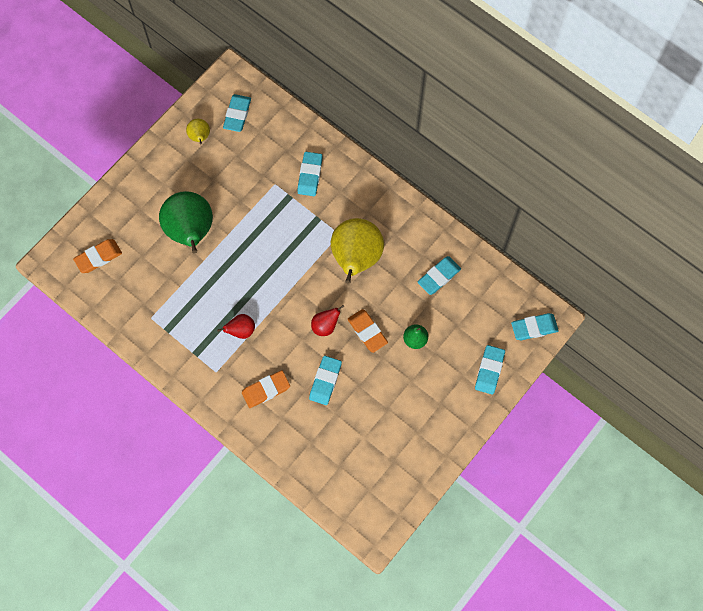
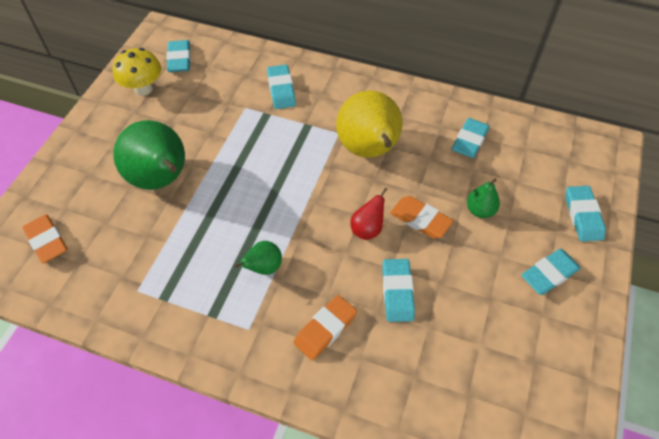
camera: 20 degrees left, 15 degrees down
orange eraser [73,239,122,273] -> orange eraser turned 75 degrees counterclockwise [22,214,68,263]
yellow pear [186,119,210,144] -> yellow mushroom [113,48,161,96]
red pear [217,314,255,339] -> green pear [234,241,282,275]
turquoise eraser [511,313,559,340] -> turquoise eraser moved to [521,249,581,295]

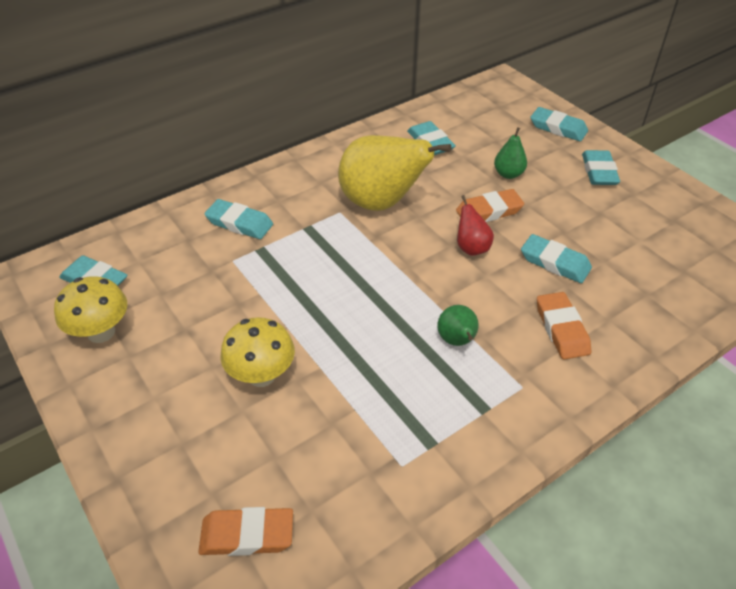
camera: 55 degrees left, 10 degrees down
green pear [113,120,185,190] -> yellow mushroom [220,317,295,387]

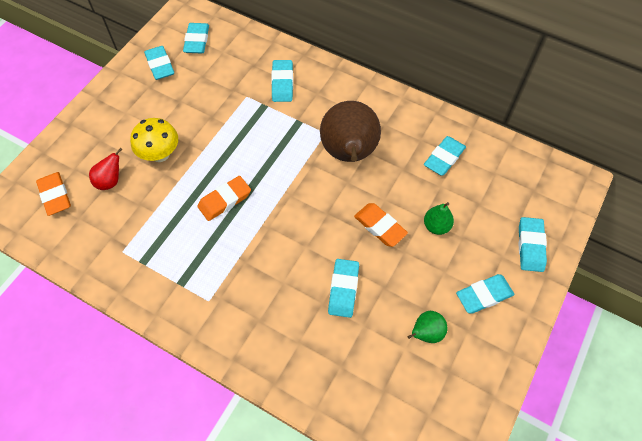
camera: 65 degrees right, 15 degrees up
yellow mushroom [54,276,127,343] -> turquoise eraser [144,46,174,80]
yellow pear [338,135,451,211] -> brown pear [320,101,381,162]
green pear [437,305,479,346] -> green pear moved to [407,311,447,343]
red pear [457,195,494,256] -> red pear moved to [89,148,122,190]
orange eraser [537,292,591,359] -> orange eraser moved to [197,176,251,221]

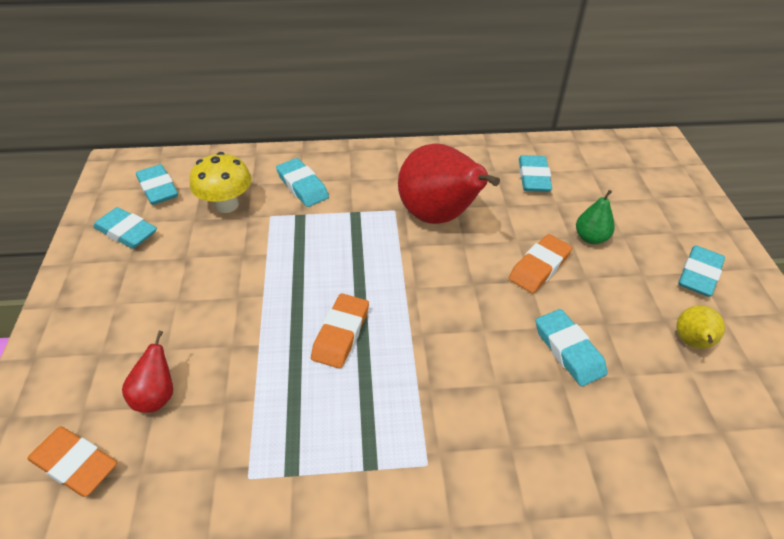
camera: 35 degrees left, 15 degrees down
yellow mushroom [130,118,178,162] -> yellow mushroom moved to [190,152,252,213]
brown pear [320,101,381,162] -> red pear [398,143,500,224]
orange eraser [354,203,408,247] -> orange eraser turned 60 degrees counterclockwise [509,234,572,293]
green pear [407,311,447,343] -> yellow pear [676,305,725,349]
turquoise eraser [518,217,547,272] -> none

